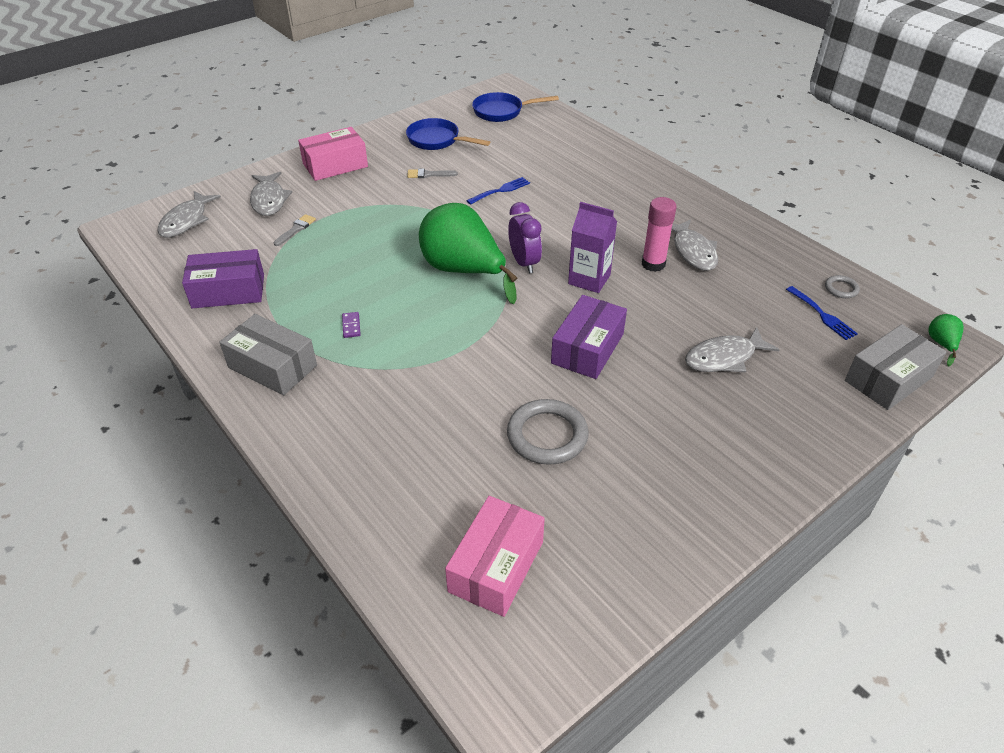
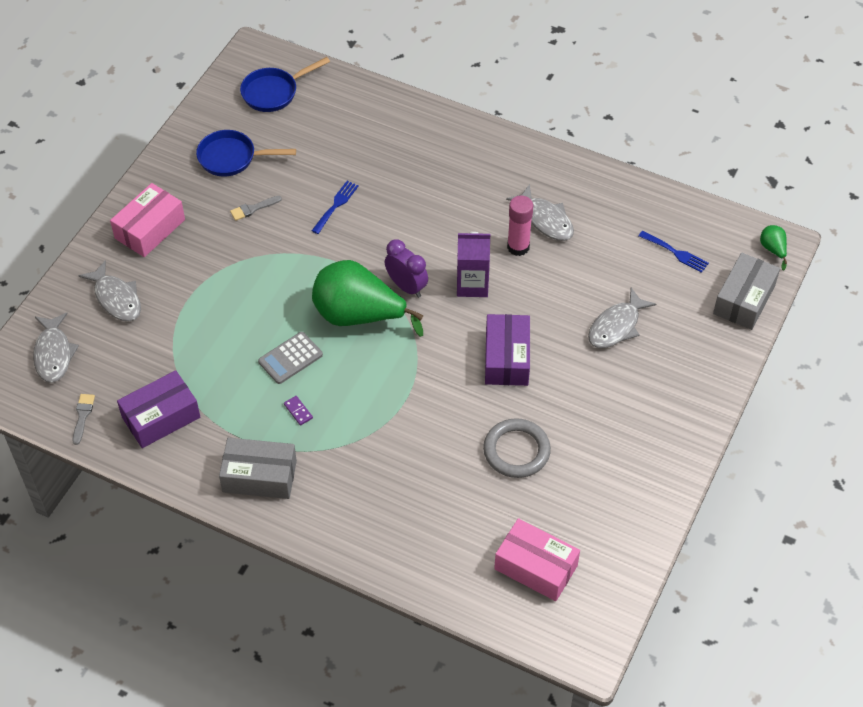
camera: 25 degrees left, 10 degrees up
grey brush [273,214,316,246] -> grey brush moved to [73,394,95,445]
pink box [445,496,545,617] -> pink box turned 60 degrees counterclockwise [494,518,580,601]
grey ring [825,275,860,298] -> none
none -> grey calculator [258,332,323,384]

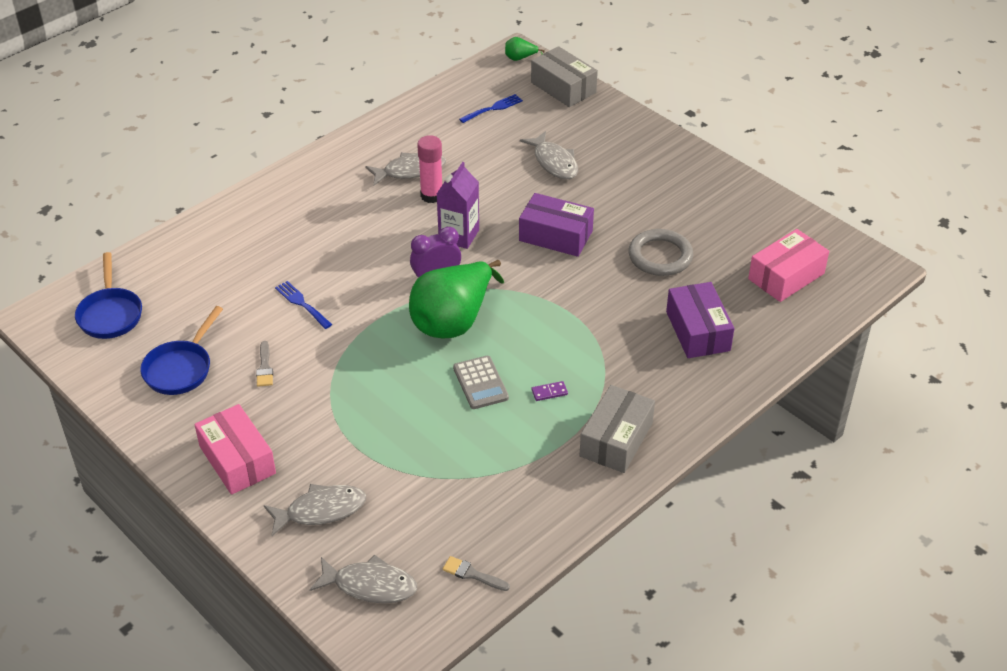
camera: 70 degrees left, 10 degrees down
purple box [117,370,200,448] -> purple box moved to [666,282,734,358]

